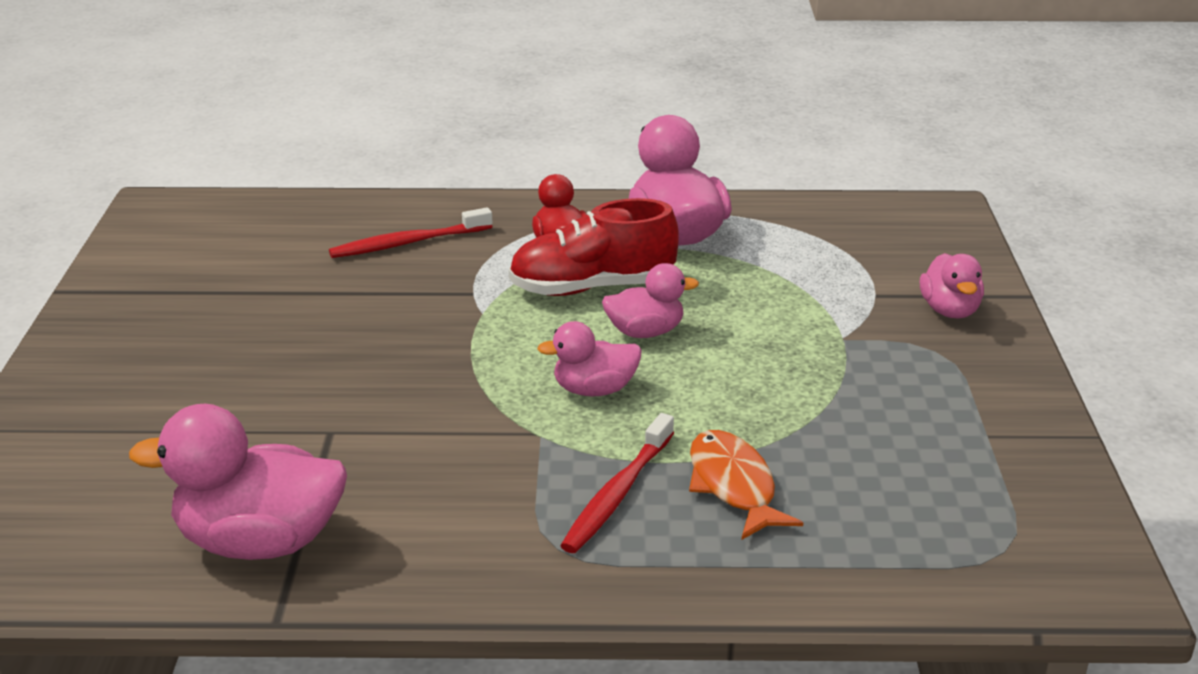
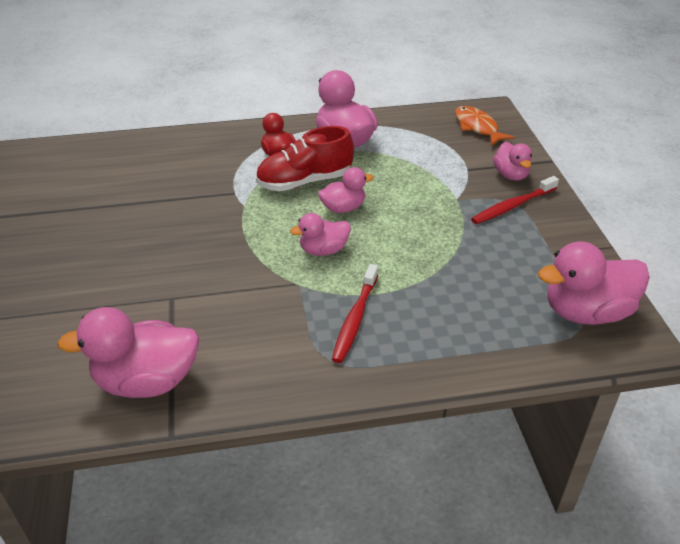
camera: 10 degrees left, 10 degrees up
red toothbrush [329,207,492,258] -> red toothbrush moved to [471,176,559,224]
orange fish [689,430,803,540] -> orange fish moved to [455,106,515,146]
none -> pink duck [538,241,650,325]

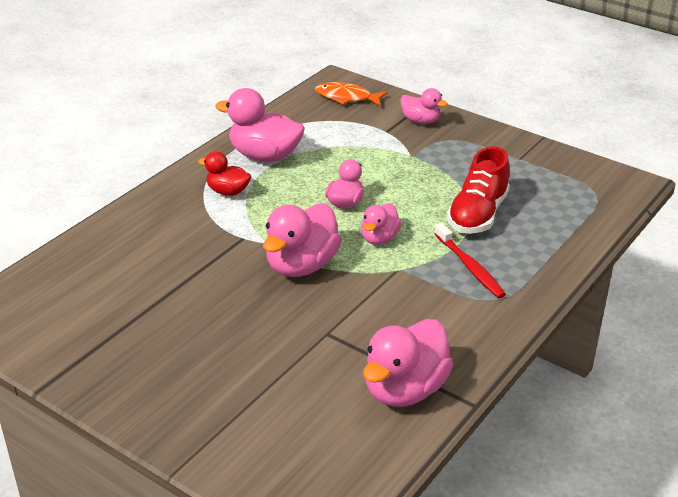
camera: 45 degrees left, 5 degrees down
red shoe [256,126,354,191] -> red shoe moved to [447,146,510,234]
red toothbrush [471,176,559,224] -> none
pink duck [538,241,650,325] -> pink duck moved to [263,203,342,277]

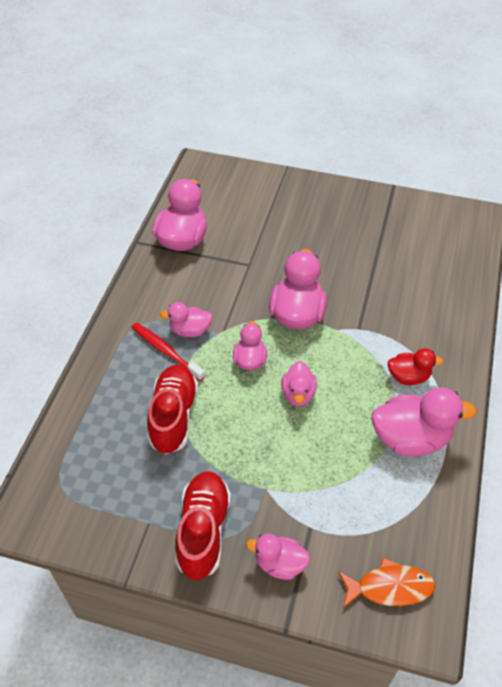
camera: 160 degrees right, 15 degrees up
none -> pink duck [160,302,213,337]
none -> red shoe [175,471,231,580]

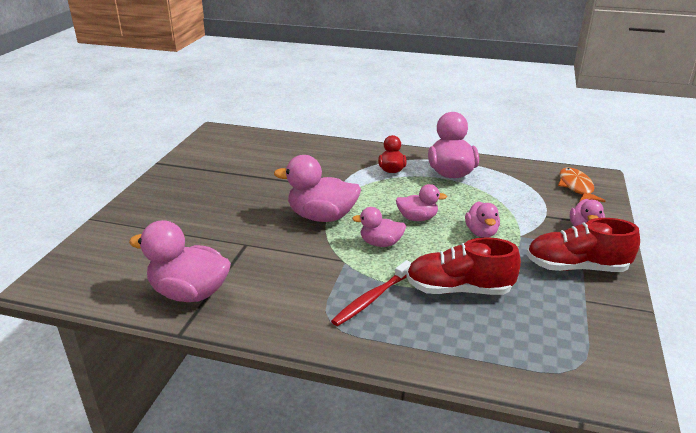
camera: 90 degrees left, 20 degrees down
pink duck [160,302,213,337] -> pink duck moved to [465,202,500,238]

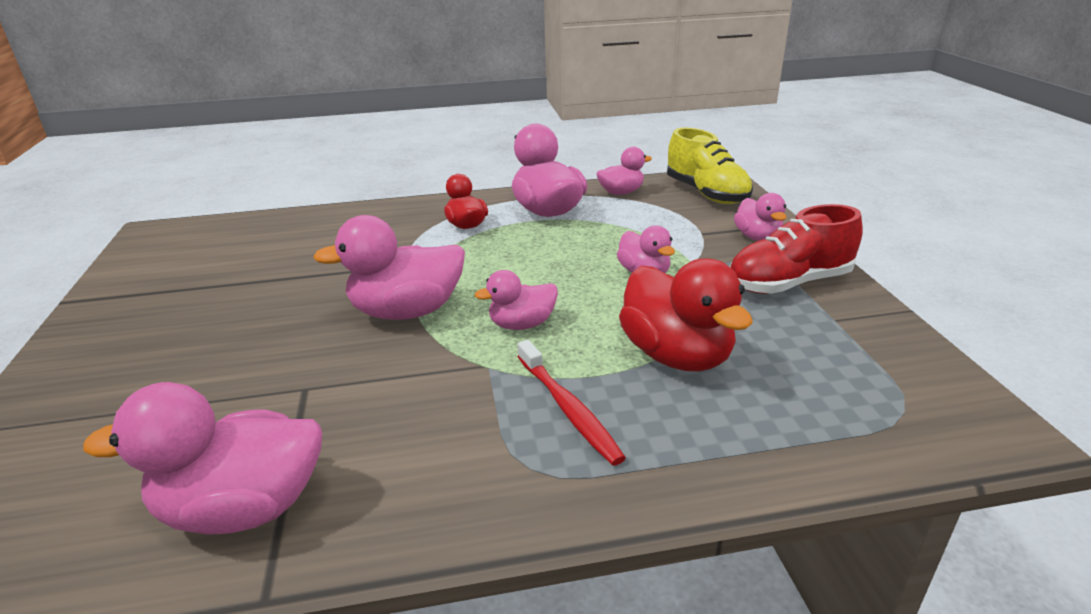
camera: 25 degrees left, 0 degrees up
red toothbrush [331,260,412,326] -> red toothbrush turned 45 degrees counterclockwise [518,340,626,466]
pink duck [396,184,447,221] -> pink duck moved to [596,147,652,195]
red shoe [406,237,521,295] -> red duck [619,258,753,372]
orange fish [558,167,606,202] -> yellow shoe [667,128,753,204]

